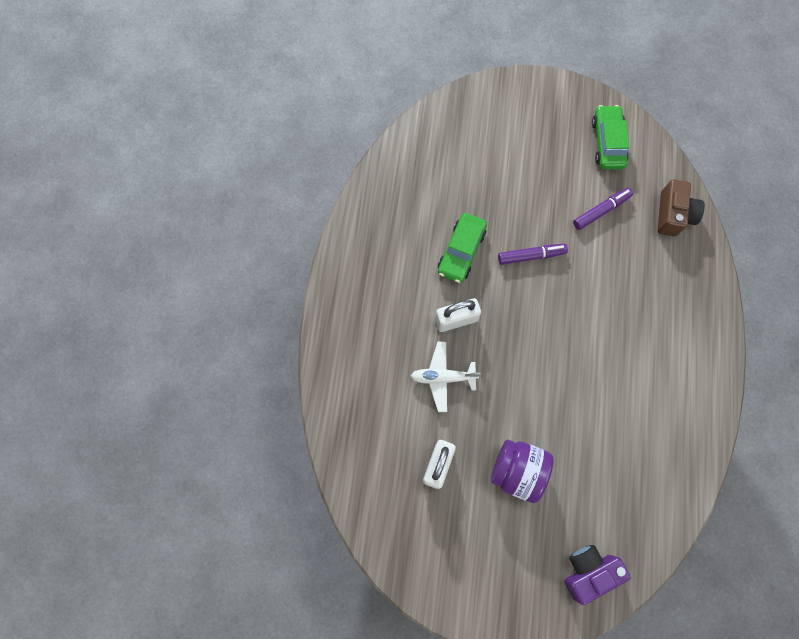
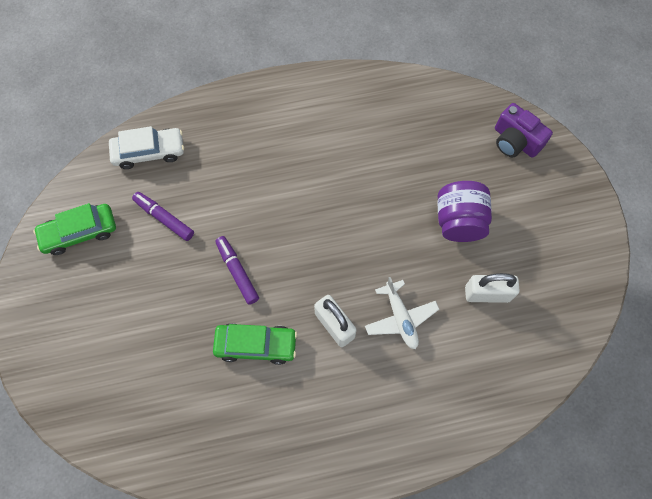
camera: 110 degrees left, 5 degrees down
brown camera [657,179,705,236] -> white car [109,126,184,169]

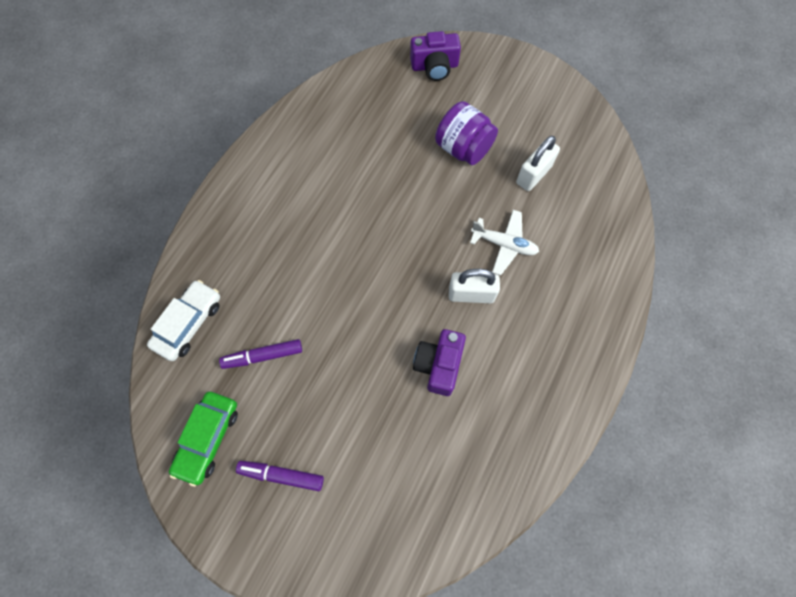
camera: 50 degrees left, 0 degrees up
green car [213,323,297,365] -> purple camera [413,329,466,396]
purple marker [215,236,259,305] -> purple marker moved to [236,461,324,491]

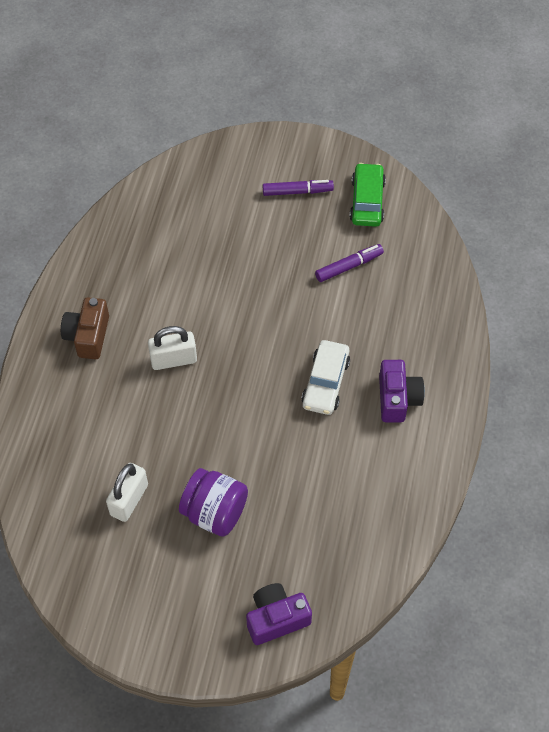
camera: 165 degrees right, 10 degrees down
white car [147,280,220,361] -> white car moved to [302,340,350,415]
purple camera [413,329,466,396] -> purple camera moved to [379,360,425,422]
white plane [470,210,539,275] -> none
none -> brown camera [61,297,109,359]

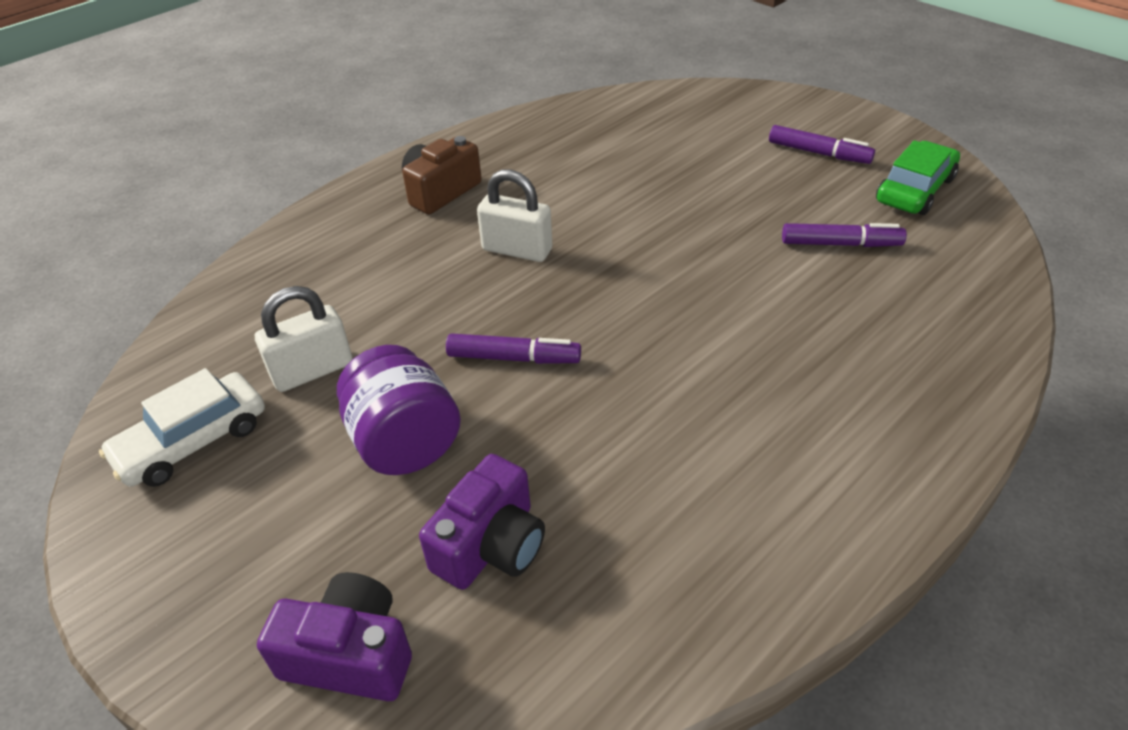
camera: 35 degrees right, 15 degrees down
white car [302,340,350,415] -> white car moved to [99,368,265,487]
purple camera [379,360,425,422] -> purple camera moved to [419,454,545,590]
none -> purple marker [446,333,581,364]

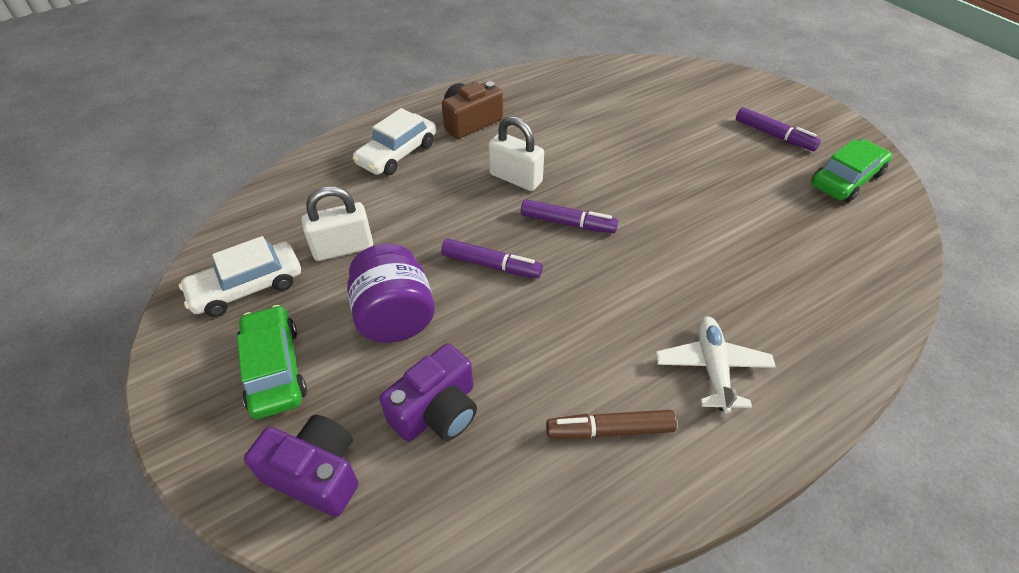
camera: 10 degrees right, 5 degrees up
purple marker [782,223,907,247] -> purple marker moved to [521,199,618,233]
none -> green car [237,305,307,419]
none -> white car [352,108,436,175]
none -> brown marker [546,410,677,439]
none -> white plane [656,317,776,413]

